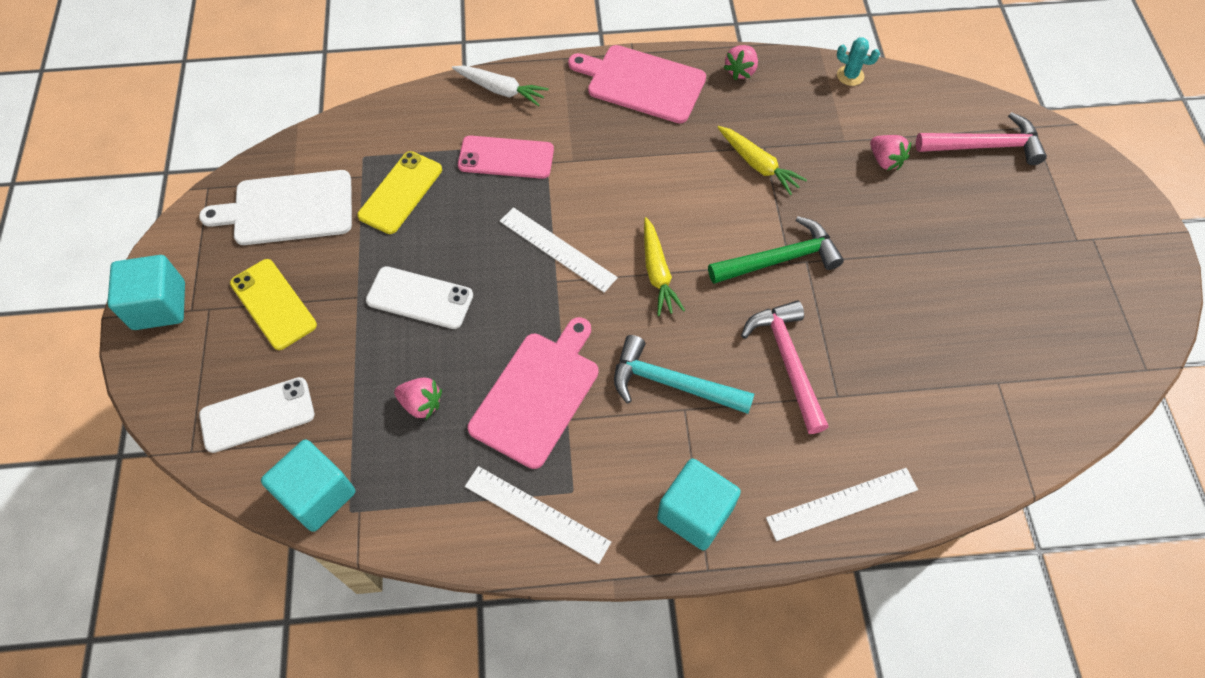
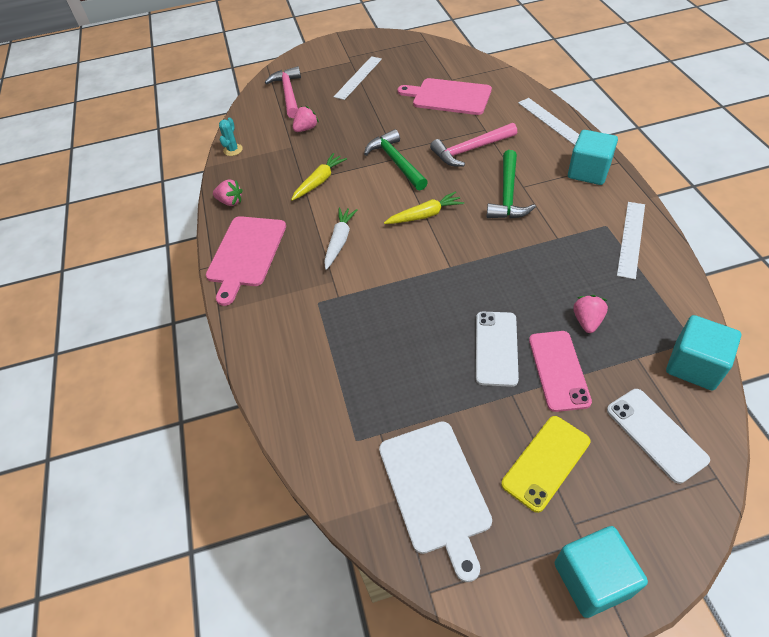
camera: 95 degrees left, 10 degrees down
yellow phone [357,151,442,234] -> none
white carrot [452,65,549,106] -> white carrot moved to [324,208,358,270]
pink phone [458,136,554,179] -> pink phone moved to [529,331,592,412]
pink cutting board [468,317,599,469] -> pink cutting board moved to [398,78,492,115]
white ruler [500,207,618,293] -> white ruler moved to [334,56,382,100]
turquoise hammer [614,335,754,414] -> green hammer [487,150,536,219]

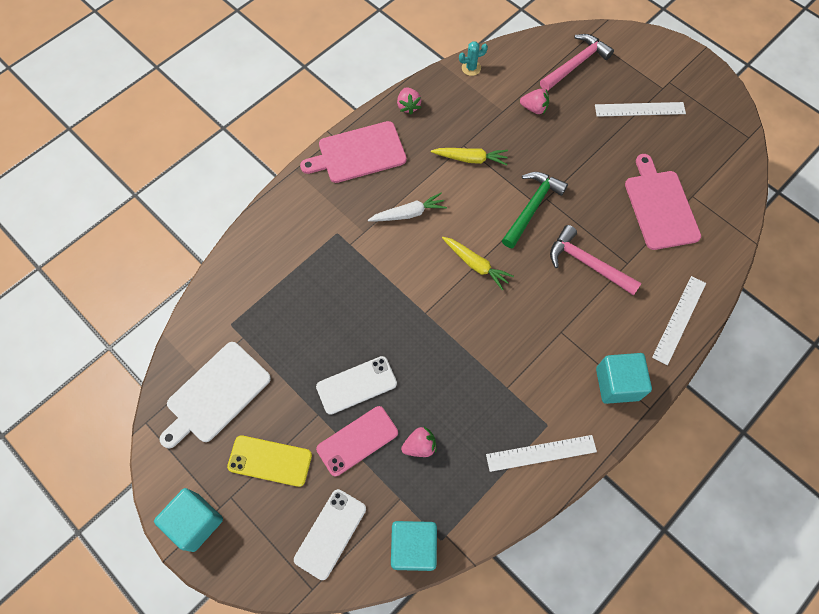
camera: 55 degrees right, 15 degrees up
green hammer [487,150,536,219] -> none

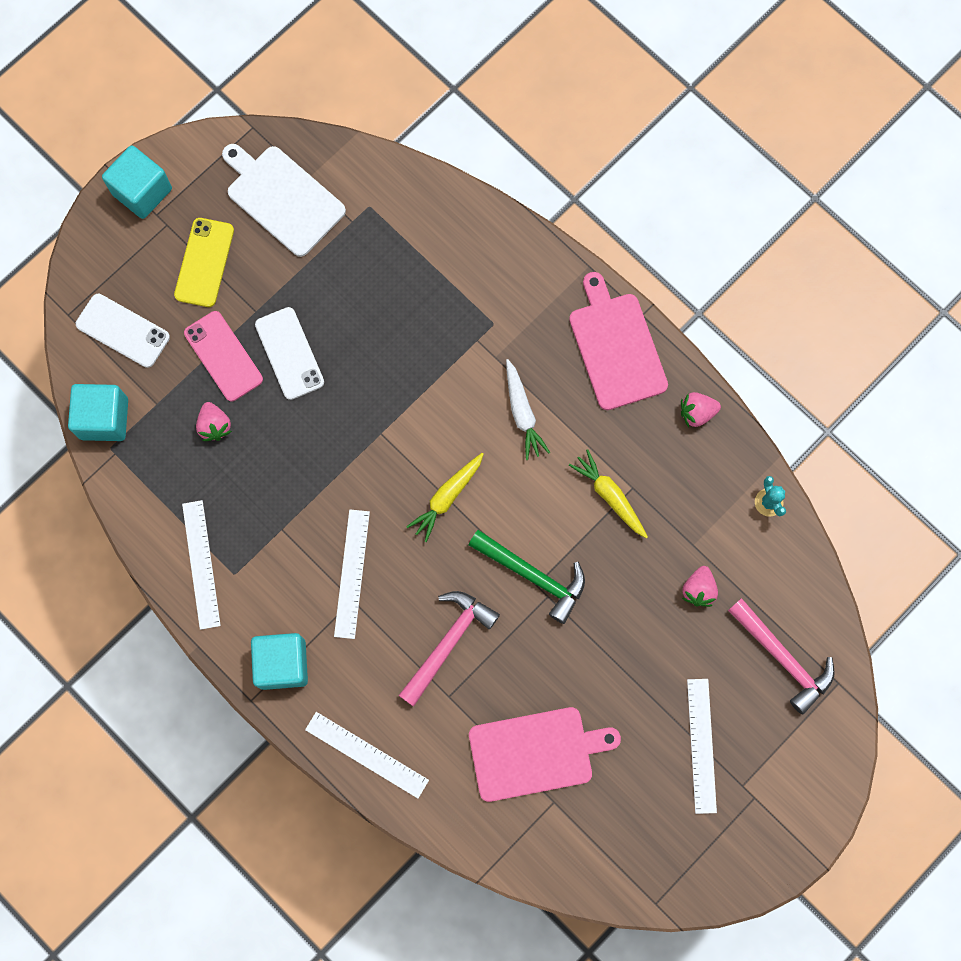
camera: 90 degrees right, 10 degrees up
yellow carrot [431,148,508,166] -> yellow carrot turned 135 degrees clockwise [569,449,648,538]
none -> white ruler [334,510,370,639]

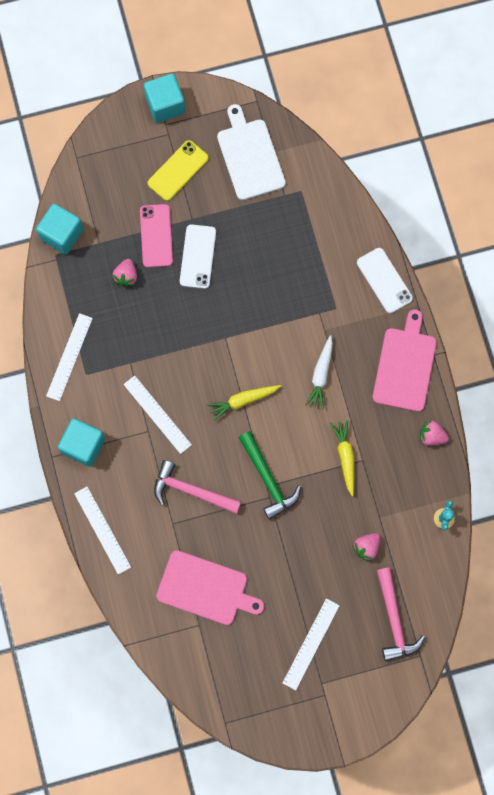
camera: 30 degrees right, 0 degrees up
white phone [76,294,170,368] -> white phone moved to [357,248,413,313]
white ruler [334,510,370,639] -> white ruler turned 75 degrees counterclockwise [123,376,192,454]
pink hammer [398,591,500,707] -> pink hammer turned 135 degrees counterclockwise [154,460,241,514]

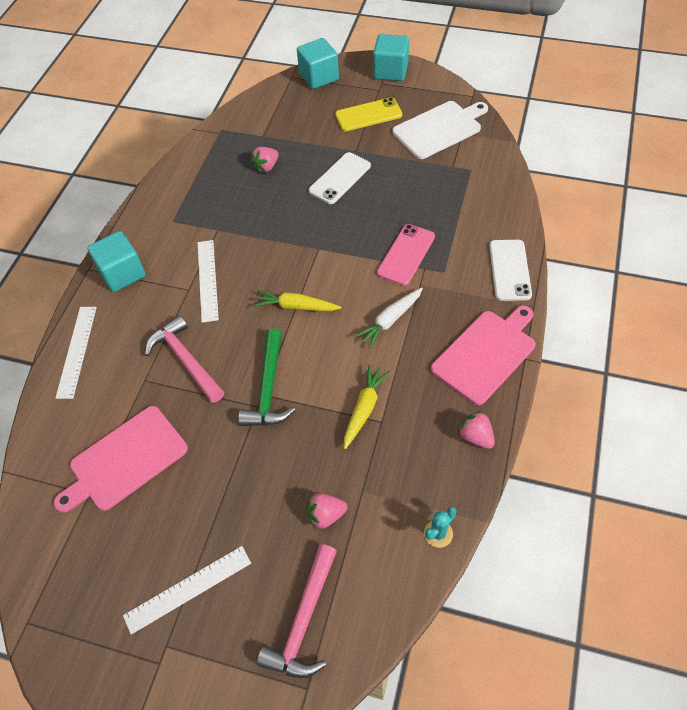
camera: 35 degrees right, 20 degrees down
turquoise cube [36,204,84,254] -> turquoise cube moved to [297,38,339,89]
white ruler [46,313,93,401] -> none
pink phone [140,204,173,268] -> pink phone moved to [377,224,435,286]
pink cutting board [156,550,264,625] -> pink cutting board turned 90 degrees clockwise [54,406,188,513]
white cutting board [217,104,286,200] -> white cutting board turned 45 degrees clockwise [392,101,488,159]

